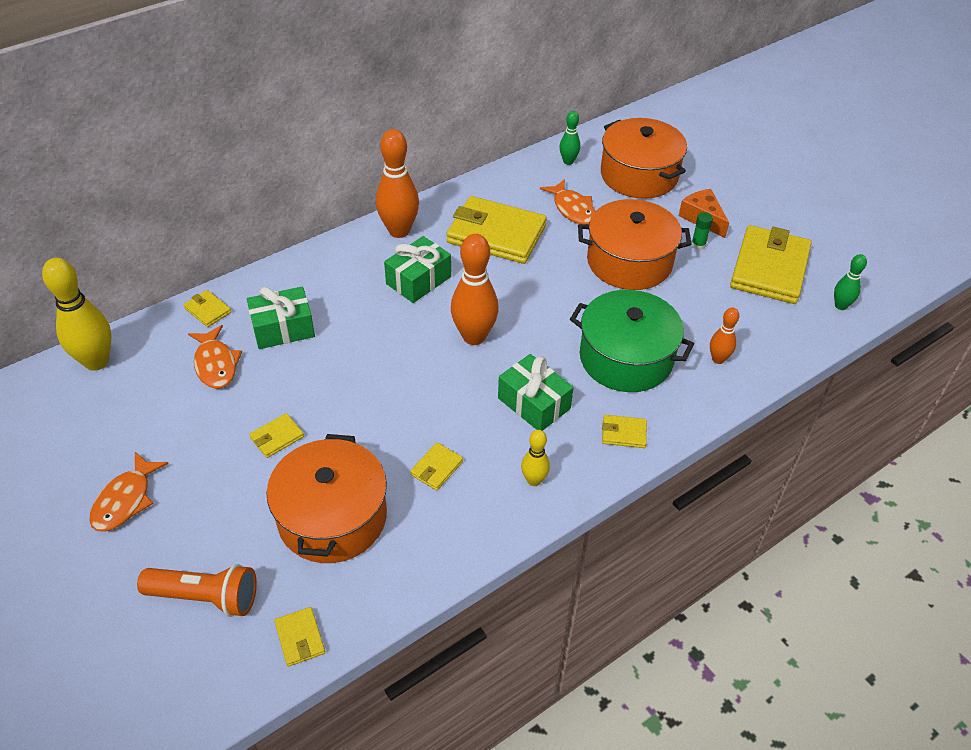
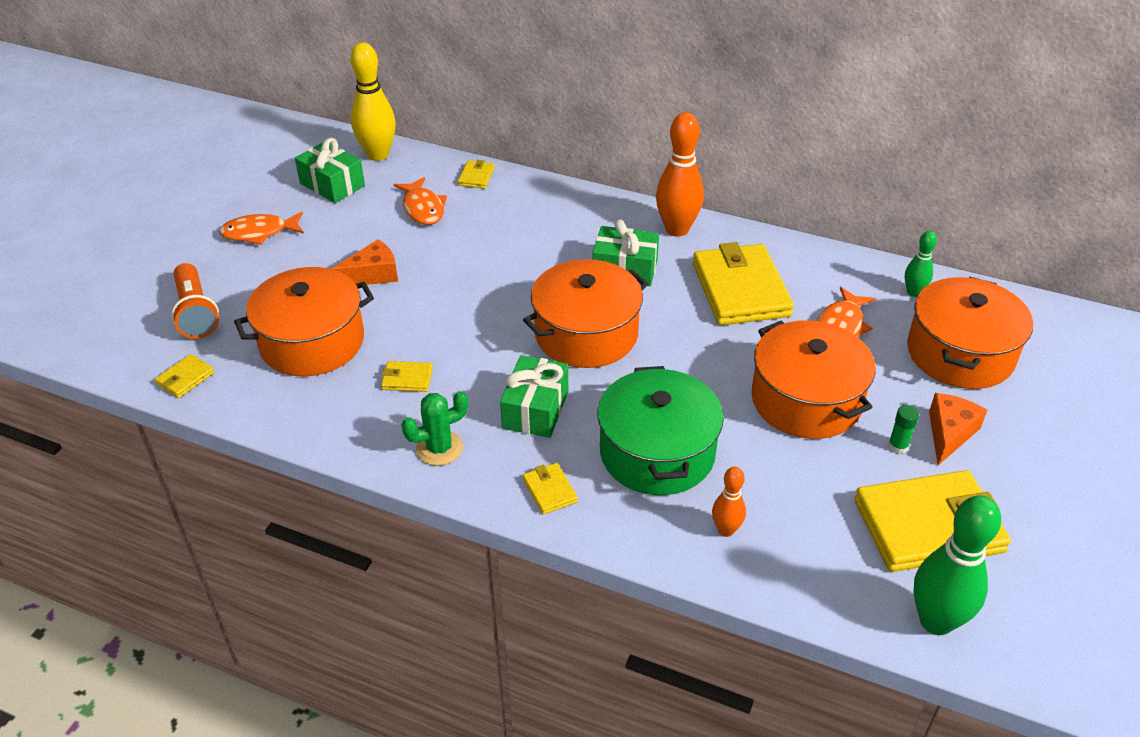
camera: 60 degrees right, 5 degrees down
orange fish [188,325,242,389] -> orange fish turned 60 degrees counterclockwise [394,177,447,225]
green gift [247,287,315,349] -> green gift moved to [295,138,365,203]
yellow wallet [249,413,304,458] -> orange cheese [331,239,398,285]
orange bowling pin [451,234,499,345] -> orange pot [523,259,648,368]
yellow bowling pin [521,430,550,486] -> green cactus [401,391,468,466]
green bowling pin [834,254,867,310] -> green bowling pin [913,495,1001,635], size x1.88

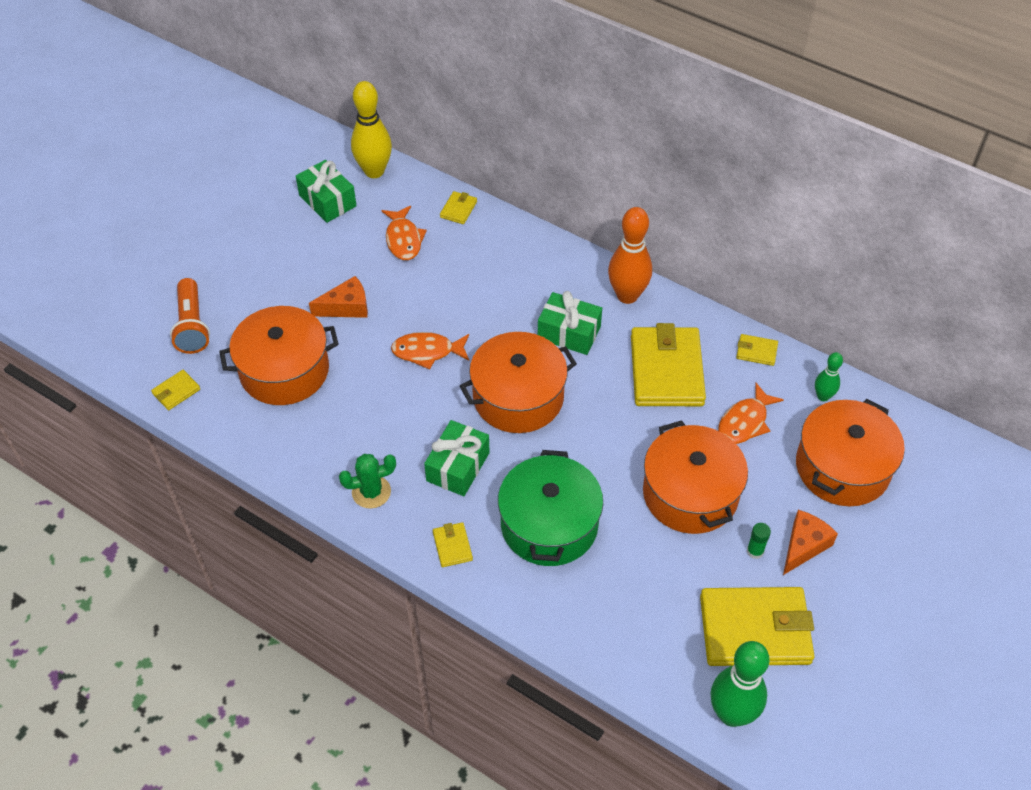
camera: 10 degrees right, 10 degrees up
orange fish [219,212,304,245] -> orange fish moved to [391,332,469,369]
yellow wallet [381,361,433,392] -> yellow wallet moved to [736,334,778,366]
orange bowling pin [712,467,746,537] -> none

